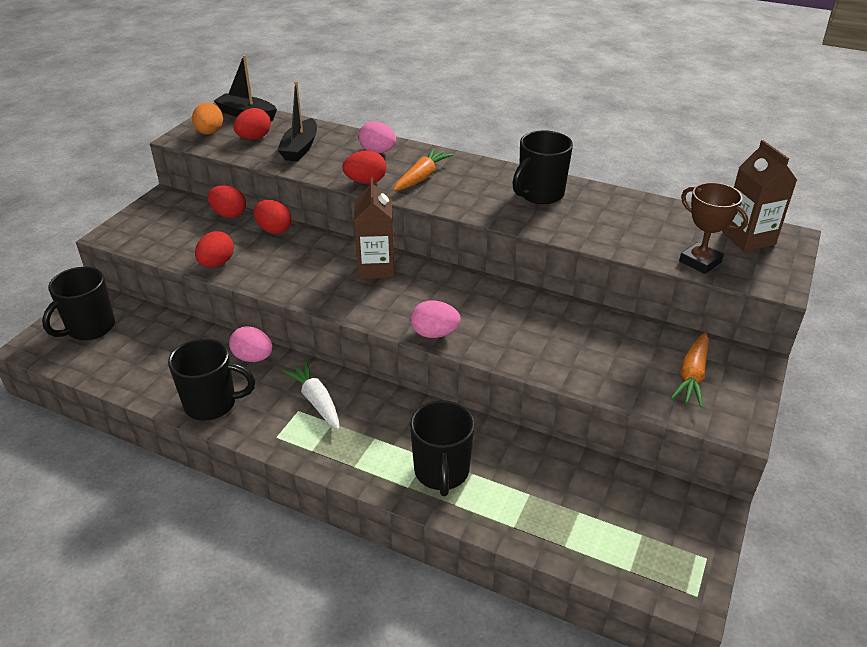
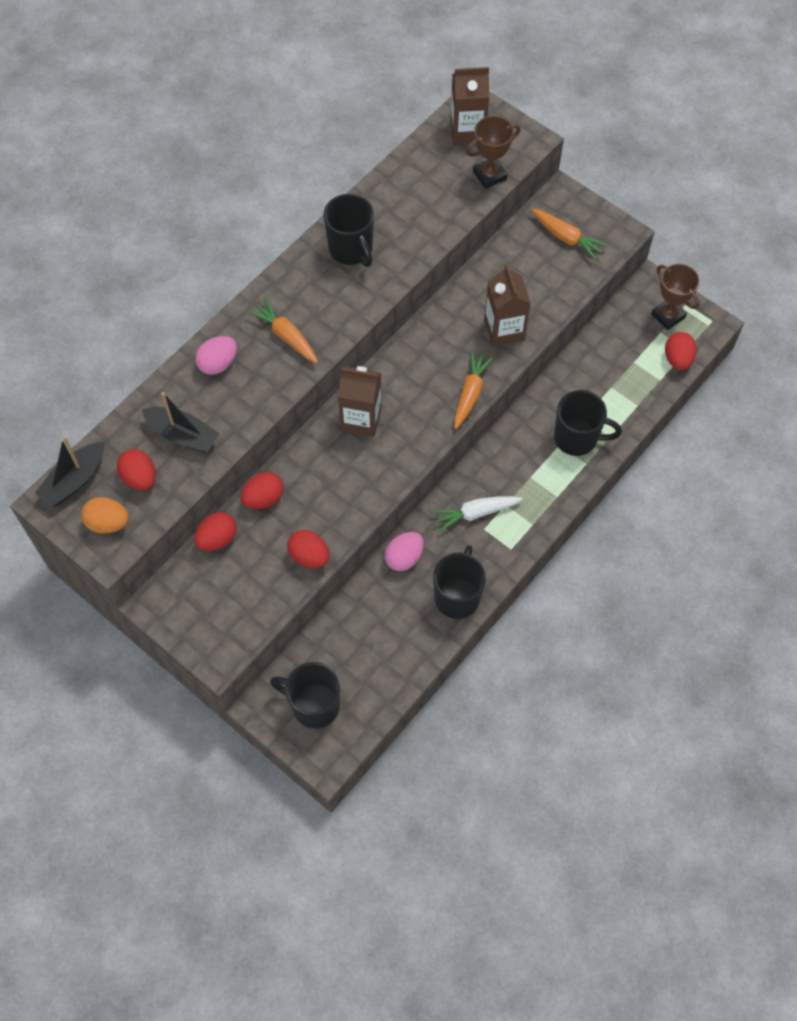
camera: 75 degrees left, 25 degrees up
black mug [42,267,115,340] -> black mug turned 150 degrees clockwise [270,662,340,728]
red egg [342,151,386,184] -> red egg moved to [665,332,697,370]
pink egg [410,301,461,338] -> orange carrot [454,350,494,429]
none -> brown carton [484,264,531,346]
none -> brown trophy [651,264,700,330]

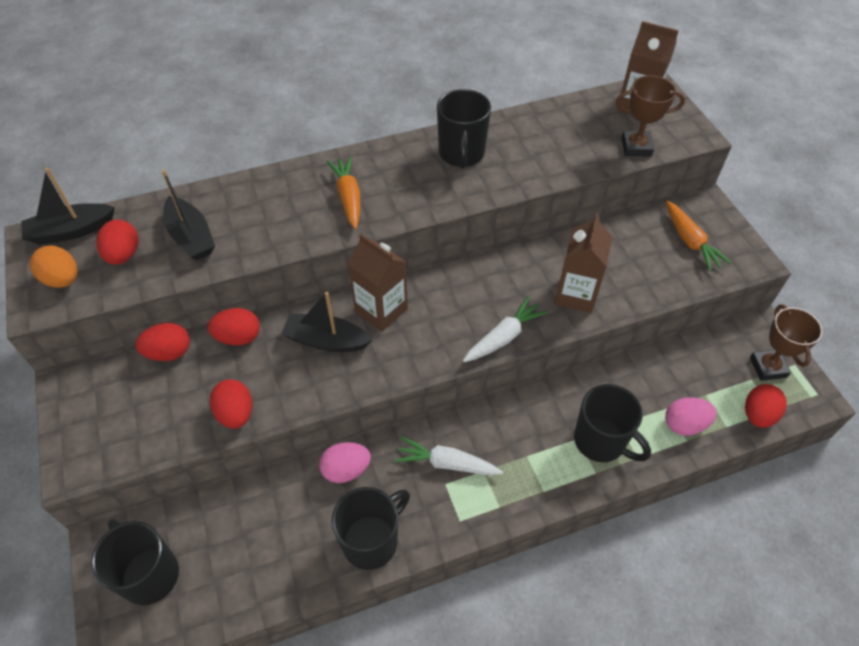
camera: 30 degrees right, 10 degrees down
pink egg [195,336,237,375] -> pink egg moved to [665,397,717,436]
orange carrot [454,350,494,429] -> white carrot [463,296,548,362]
none -> black boat [281,292,372,352]

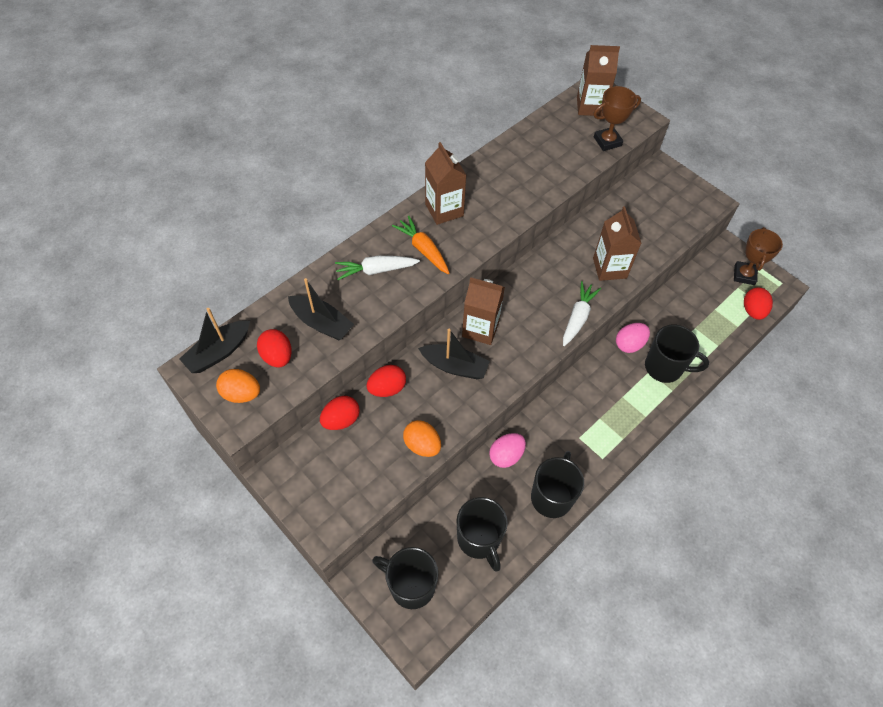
camera: 25 degrees left, 5 degrees up
red egg [210,379,252,429] -> orange egg [403,420,441,457]
black boat [281,292,372,352] -> black boat turned 150 degrees counterclockwise [418,329,490,379]
white carrot [395,437,503,476] -> white carrot moved to [335,256,420,280]
black mug [437,89,491,169] -> black mug moved to [456,497,508,572]
pink egg [665,397,717,436] -> pink egg moved to [616,323,650,353]
orange carrot [666,201,731,271] -> none
brown trophy [750,304,823,381] -> brown trophy turned 45 degrees clockwise [734,227,783,285]
none -> brown carton [425,142,467,225]

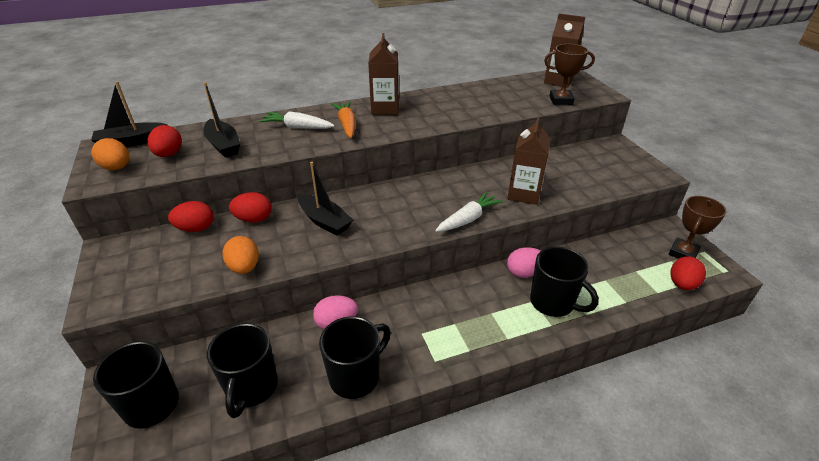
camera: 25 degrees right, 20 degrees down
brown carton [462,277,505,345] -> none

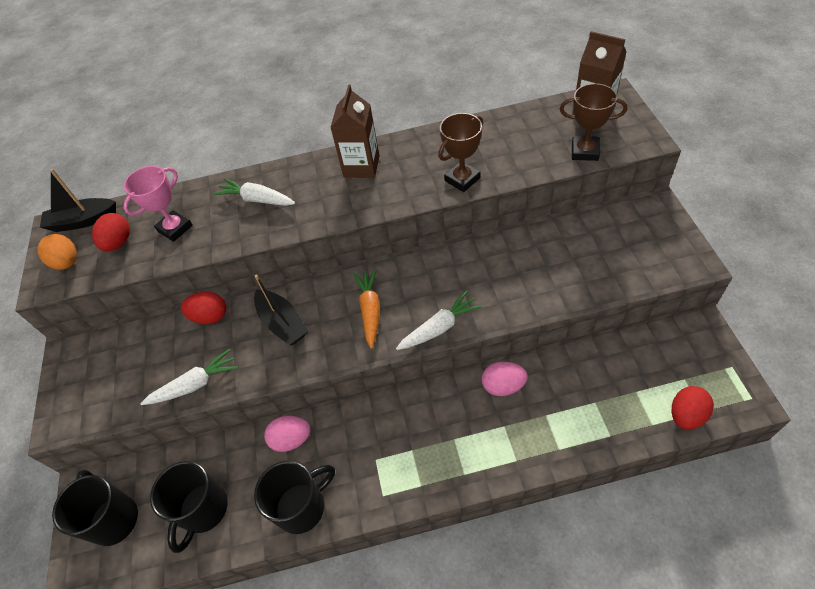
camera: 15 degrees right, 15 degrees up
red egg [168,201,214,232] -> none
black boat [203,82,240,158] -> pink trophy [123,166,193,242]
orange egg [222,236,259,274] -> white carrot [140,349,238,405]
orange carrot [332,101,356,138] -> orange carrot moved to [353,269,380,349]
brown carton [507,117,551,205] -> none
black mug [530,246,599,317] -> none
brown trophy [668,196,727,259] -> brown trophy moved to [438,113,483,192]

